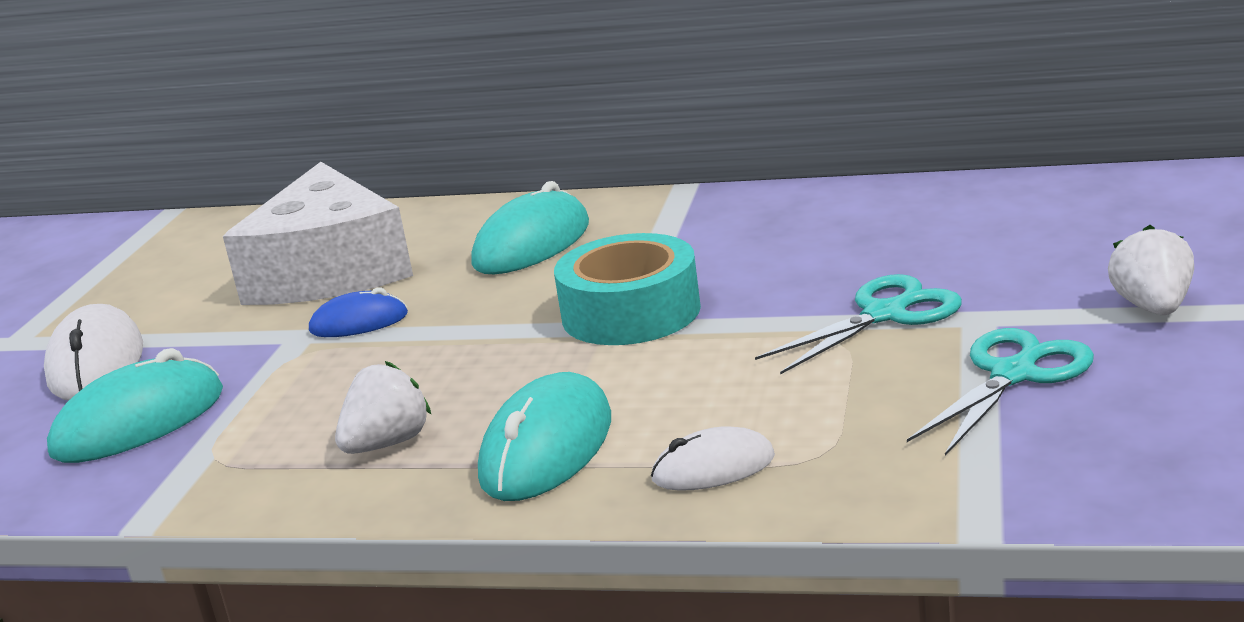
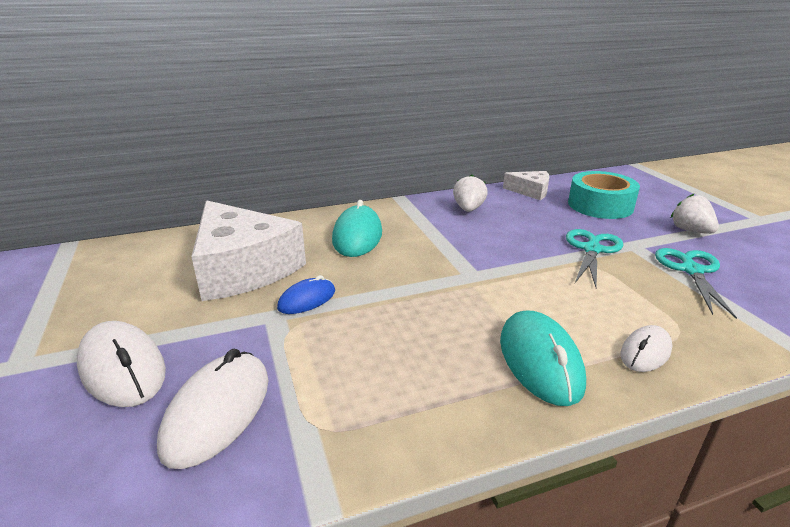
camera: 35 degrees left, 5 degrees up
turquoise mouse [47,348,223,463] -> white mouse [157,349,269,469]
white strawberry [335,361,431,454] -> white strawberry moved to [453,174,488,212]
turquoise tape [554,233,701,345] -> turquoise tape moved to [568,171,640,219]
none -> white cheese [503,171,549,200]

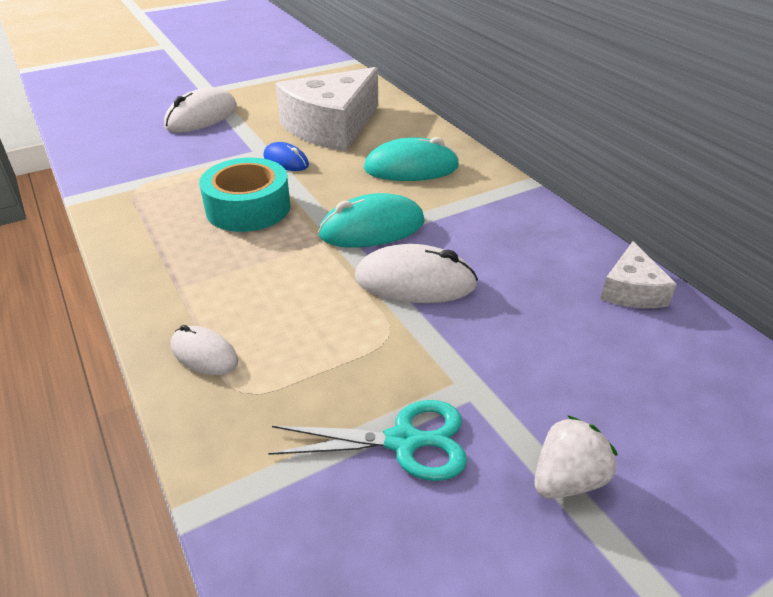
camera: 80 degrees right, 10 degrees up
white mouse [157,349,269,469] -> white mouse moved to [355,244,478,303]
white strawberry [453,174,488,212] -> none
turquoise mouse [500,311,586,406] -> turquoise mouse moved to [318,193,425,248]
turquoise scissors [566,229,623,287] -> none
turquoise tape [568,171,640,219] -> turquoise tape moved to [199,158,290,232]

